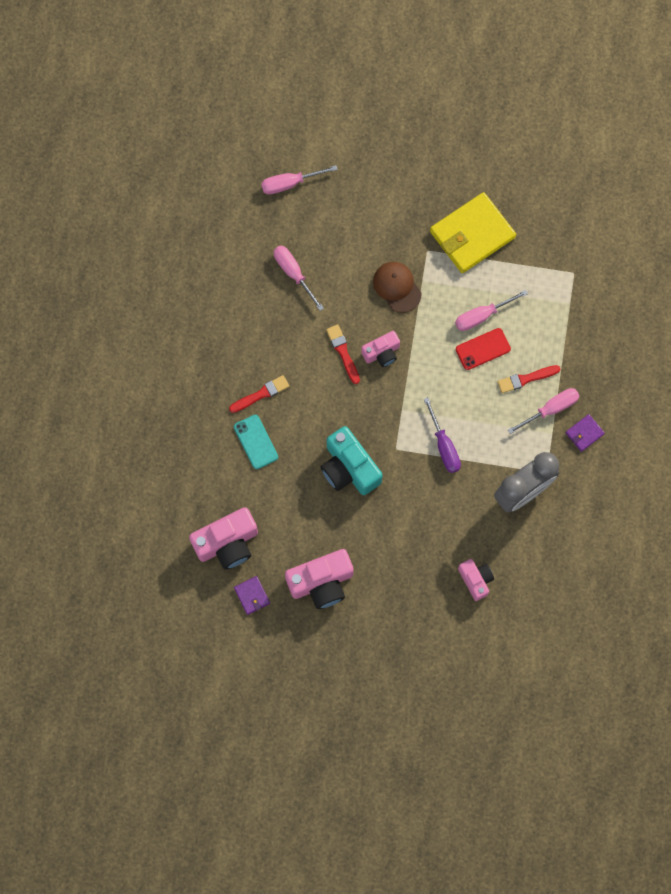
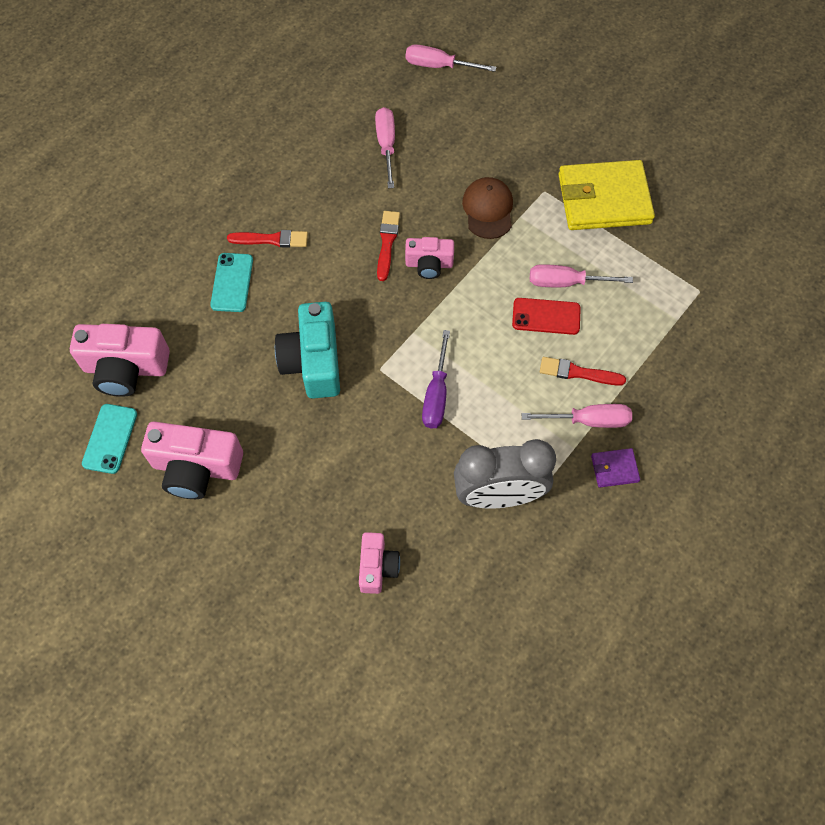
camera: 30 degrees right, 10 degrees down
purple wallet [234,576,270,615] -> turquoise phone [82,404,137,474]

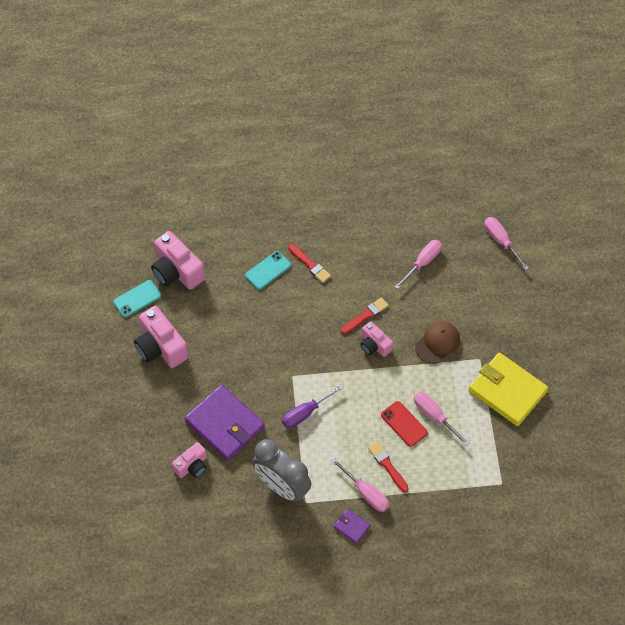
camera: 45 degrees right, 5 degrees down
turquoise camera [275,302,340,399] -> none
none -> purple wallet [185,385,265,461]

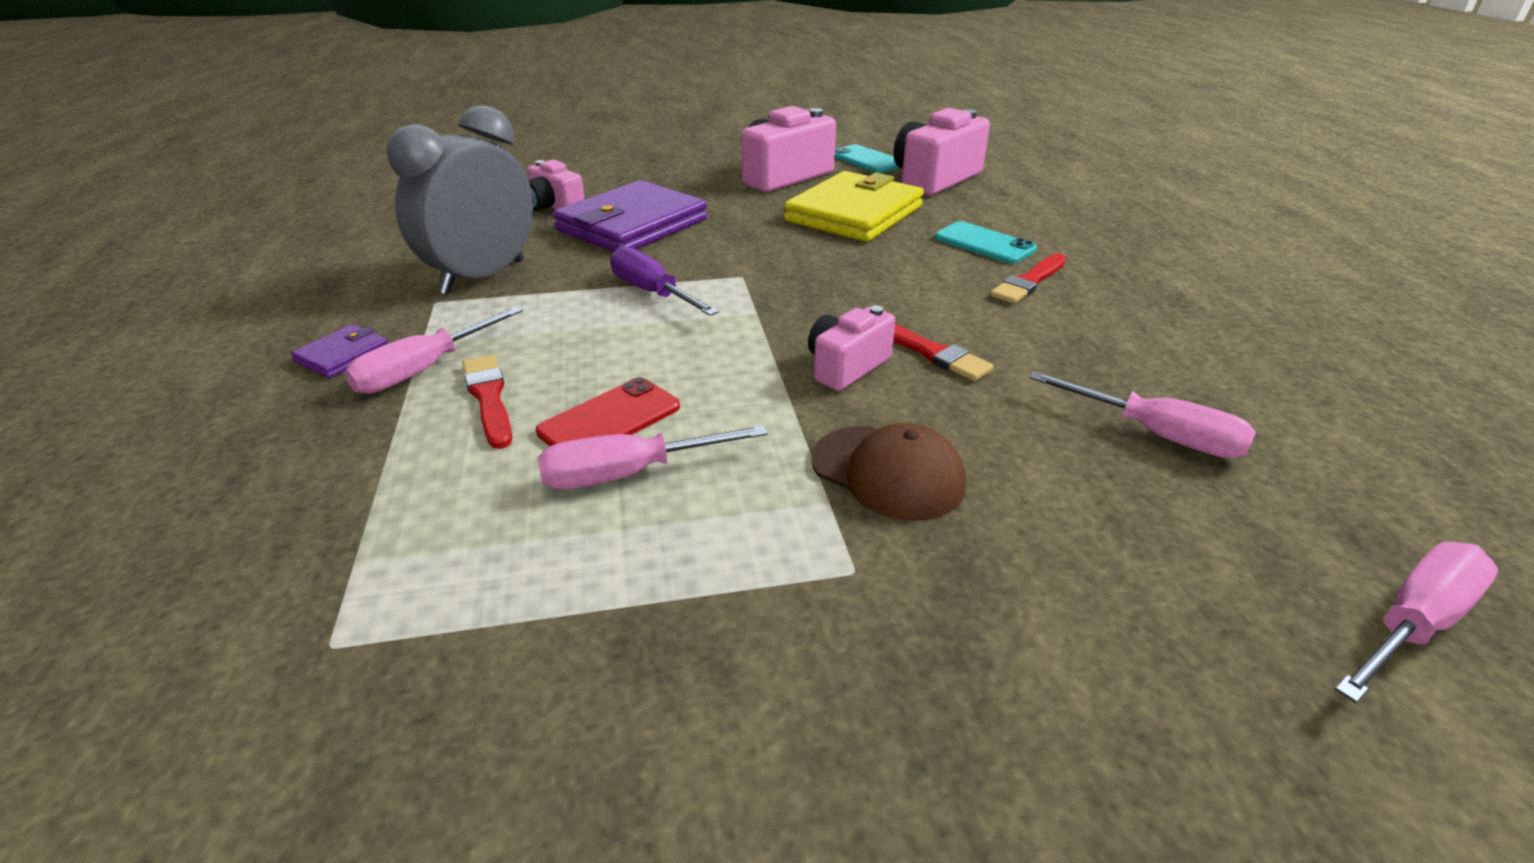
camera: 85 degrees right, 25 degrees down
red brush [368,442,409,493] -> red brush turned 75 degrees counterclockwise [463,355,512,449]
pink screwdriver [414,392,469,446] -> pink screwdriver turned 150 degrees counterclockwise [538,425,768,489]
yellow wallet [468,353,548,426] -> yellow wallet moved to [784,171,924,242]

